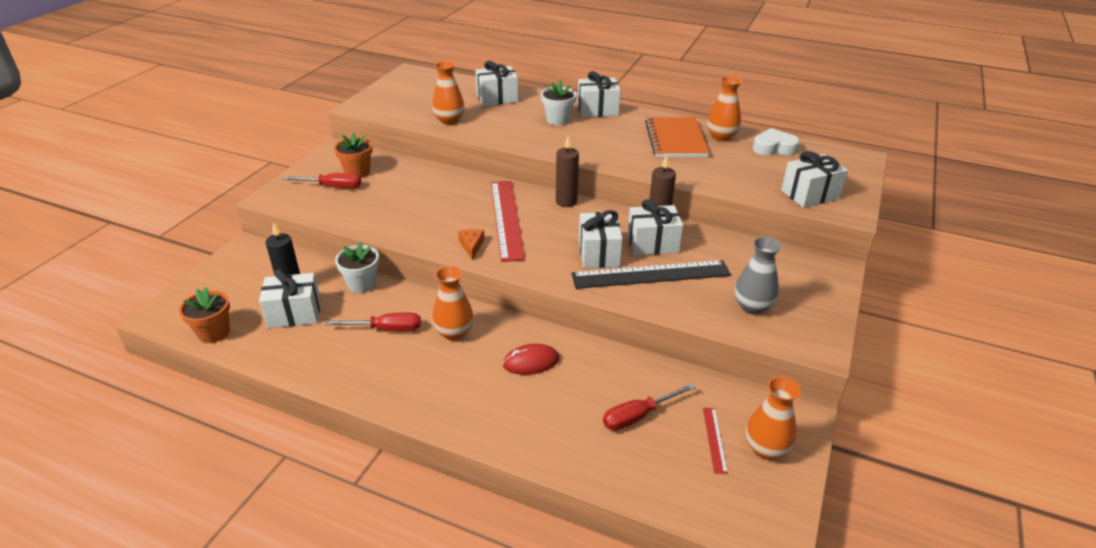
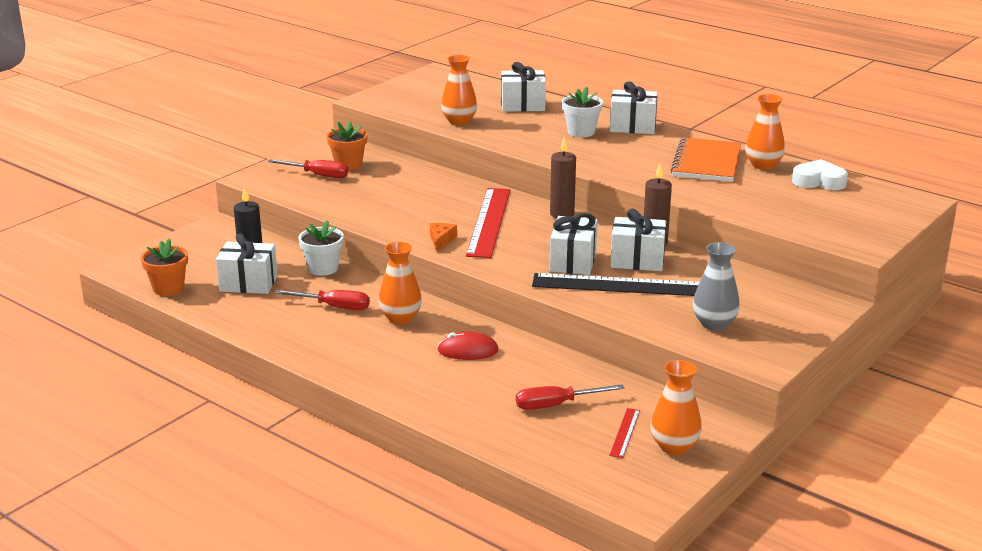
camera: 15 degrees right, 10 degrees down
white gift [781,151,848,208] -> none

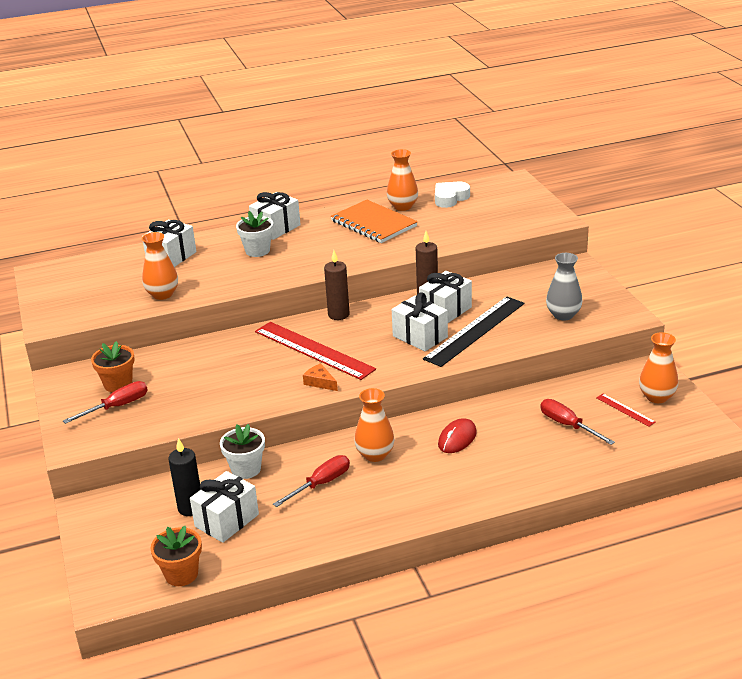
camera: 55 degrees left, 5 degrees up
red screwdriver [516,384,625,410] -> red screwdriver turned 120 degrees clockwise [541,399,615,445]

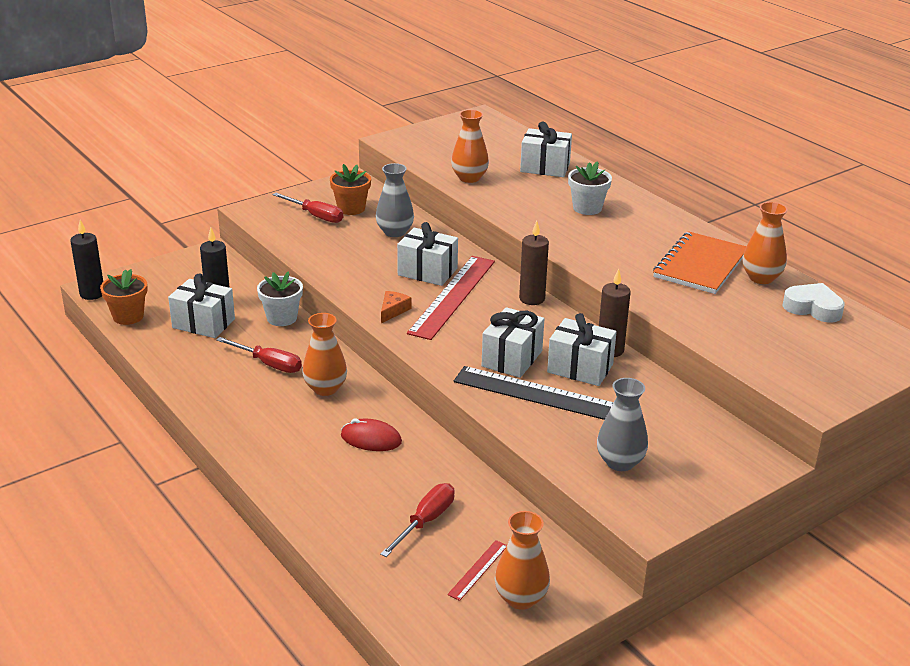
camera: 70 degrees right, 0 degrees up
white gift [249,192,301,240] -> white gift moved to [397,222,458,286]
none -> black candle [70,220,103,300]
none -> grey vase [376,163,414,237]

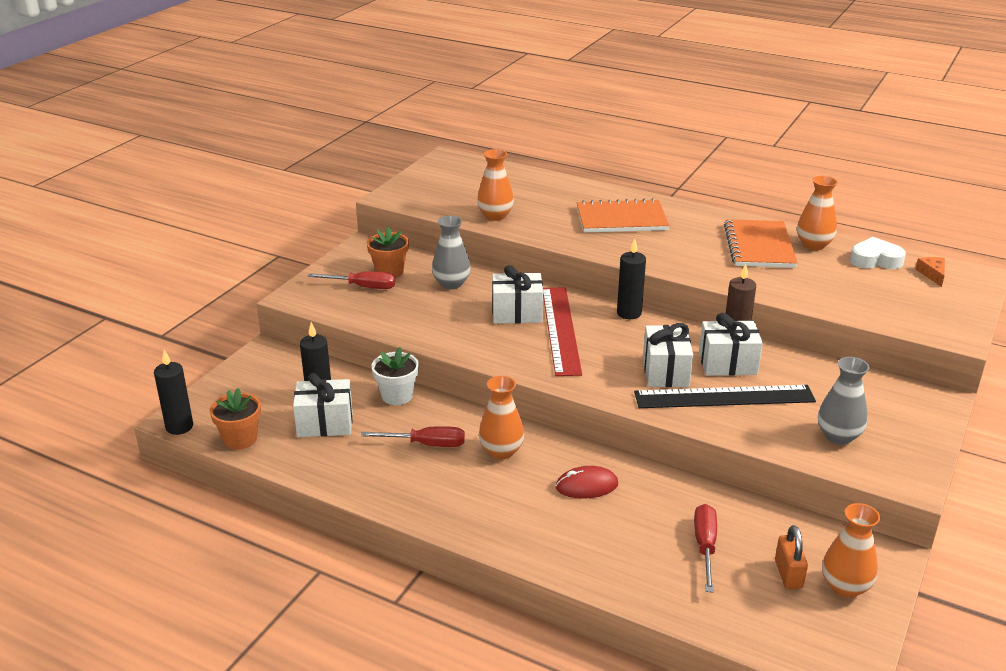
camera: 25 degrees left, 0 degrees up
orange cheese [381,291,412,324] -> orange cheese moved to [915,257,945,287]
red ruler [447,540,507,601] -> orange padlock [775,525,808,589]
brown candle [519,221,549,305] -> black candle [617,238,646,319]
white gift [520,121,572,177] -> none
white flower pot [568,161,612,215] -> orange notebook [577,198,669,233]

